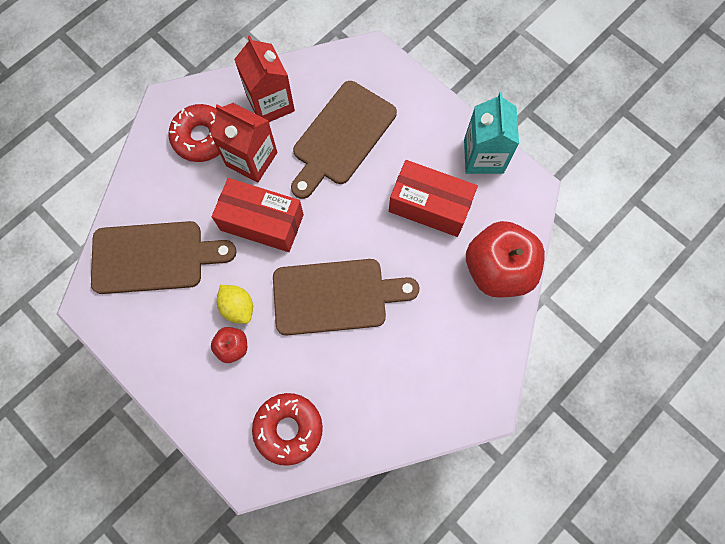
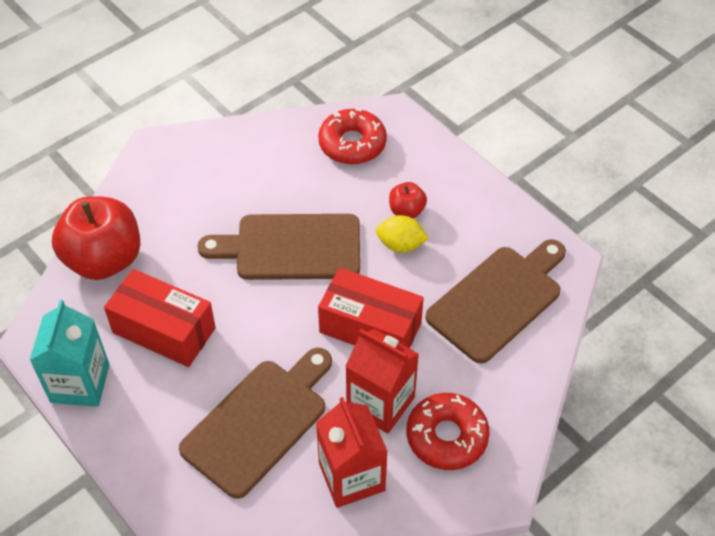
camera: 175 degrees left, 20 degrees down
brown cutting board [91,221,237,294] -> brown cutting board turned 135 degrees clockwise [426,239,566,363]
yellow lemon [217,285,253,324] -> yellow lemon turned 45 degrees counterclockwise [376,215,429,253]

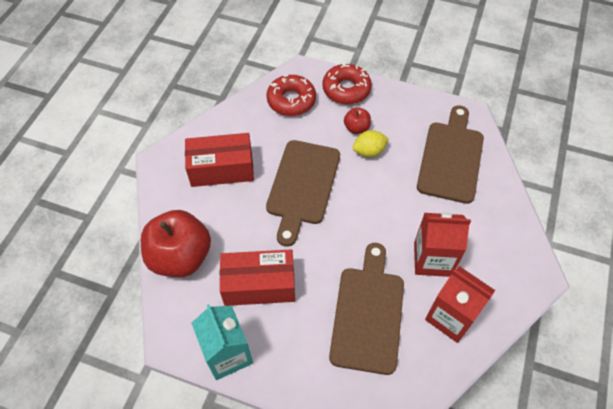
camera: 30 degrees left, 5 degrees up
brown cutting board [197,214,360,280] -> brown cutting board turned 45 degrees counterclockwise [266,140,340,247]
red box [318,268,424,348] -> red box moved to [185,133,254,187]
red donut [407,393,489,470] -> red donut moved to [322,63,372,104]

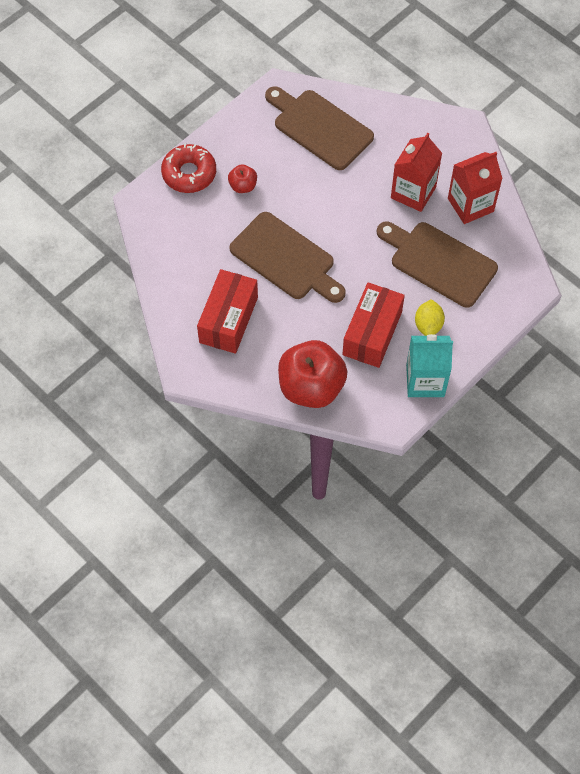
camera: 65 degrees left, 5 degrees up
red donut [266,75,316,116] -> none
yellow lemon [353,130,389,157] -> yellow lemon moved to [415,299,445,336]

